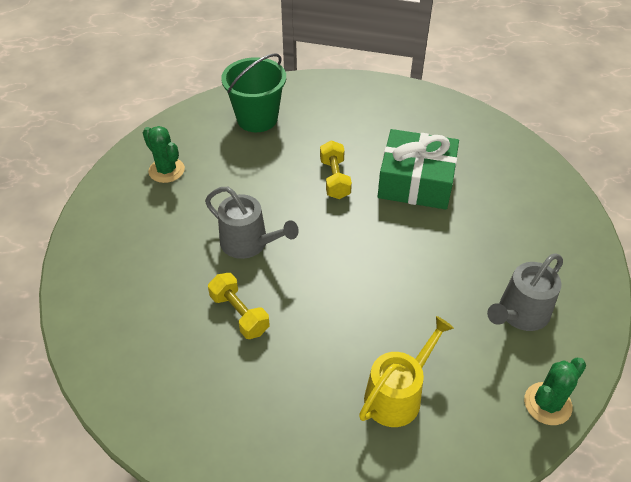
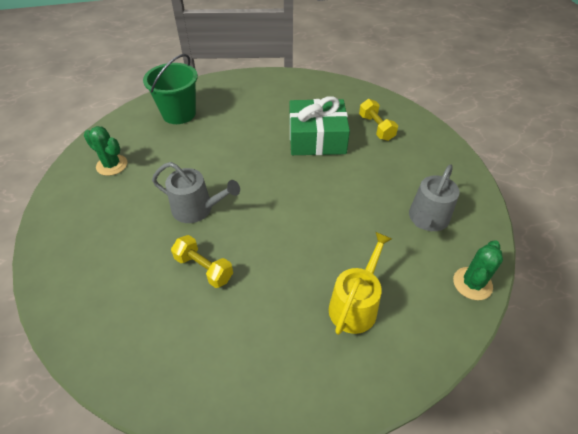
camera: 15 degrees left, 0 degrees up
yellow dumbbell [320,140,352,199] -> yellow dumbbell moved to [359,99,398,141]

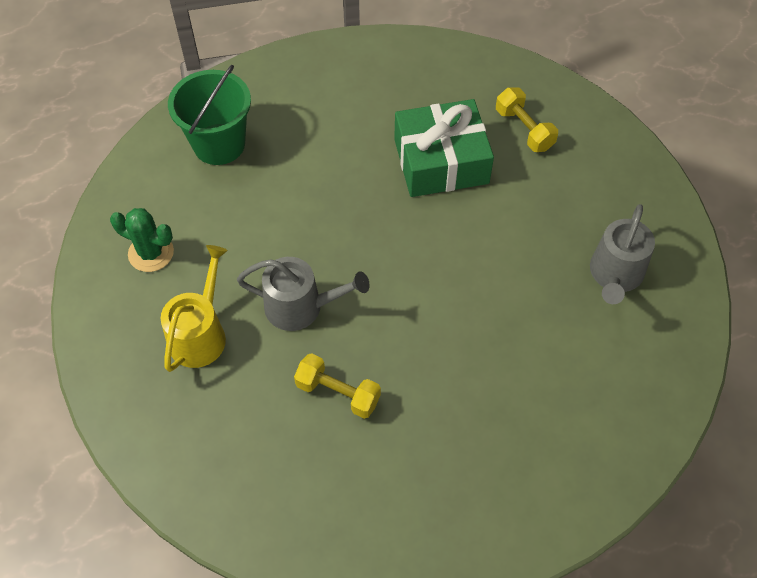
camera: 10 degrees left, 10 degrees up
yellow watering can [329,232,392,335] -> yellow watering can moved to [161,245,228,372]
green cactus [453,240,503,300] -> none

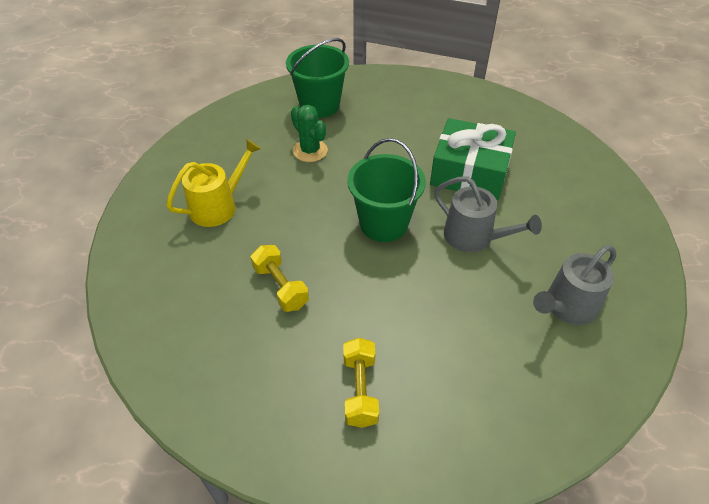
camera: 30 degrees right, 10 degrees down
green cactus [110,208,174,272] -> green cactus moved to [291,105,328,162]
grey watering can [237,257,370,331] -> grey watering can moved to [434,176,542,252]
yellow dumbbell [496,87,558,152] -> yellow dumbbell moved to [343,338,379,428]
none -> green bucket [347,138,426,242]

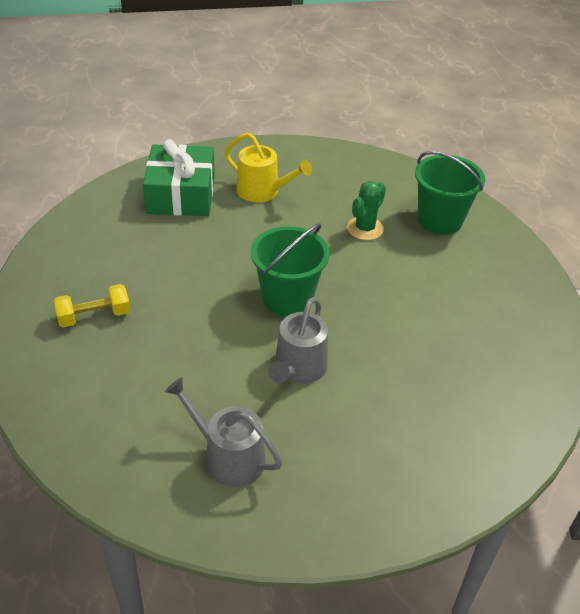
camera: 70 degrees right, 5 degrees down
yellow dumbbell [251,245,309,312] -> none
green gift [430,118,516,200] -> green gift moved to [143,139,215,216]

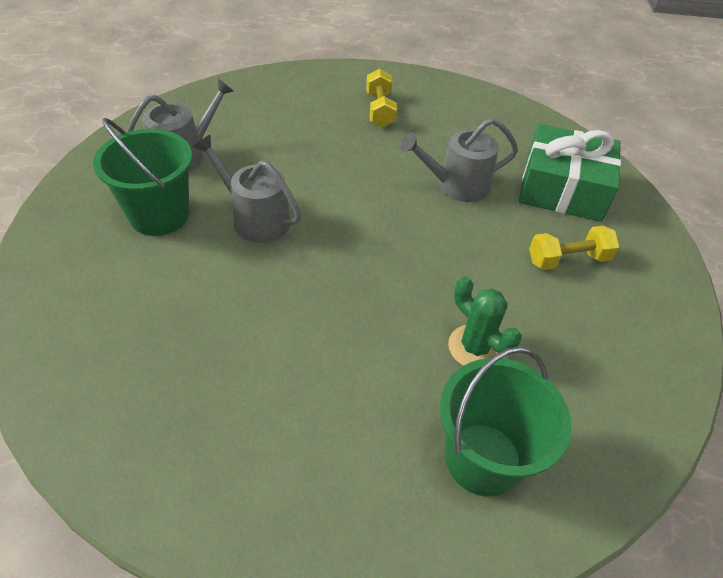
camera: 105 degrees right, 5 degrees up
yellow watering can [225,133,312,202] -> yellow dumbbell [529,226,620,270]
green bucket [251,223,330,316] -> green bucket moved to [93,118,192,236]
none -> grey watering can [400,118,518,202]

